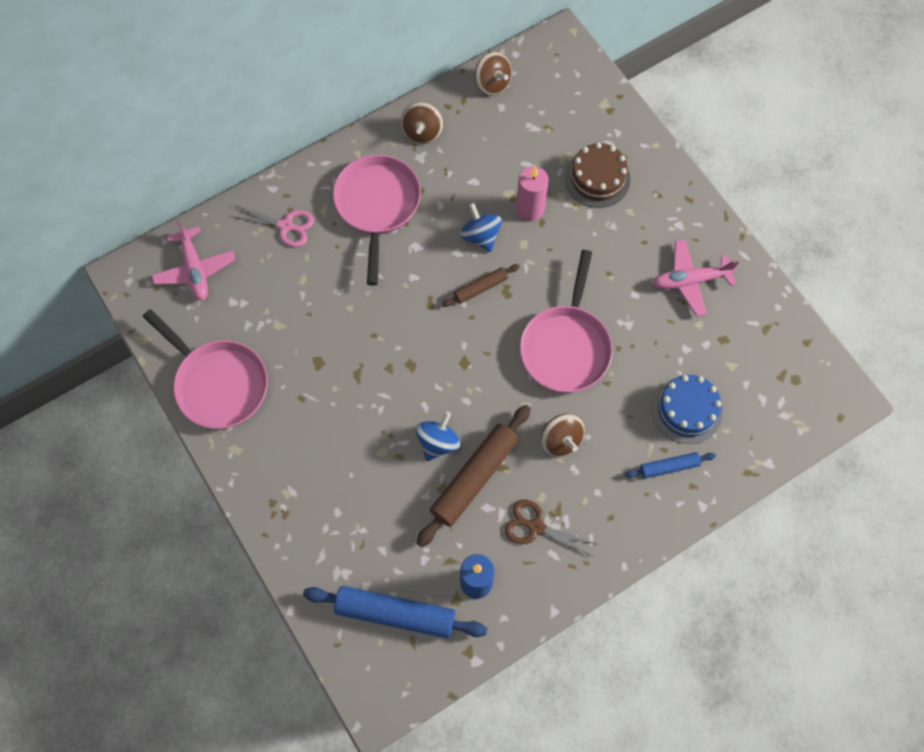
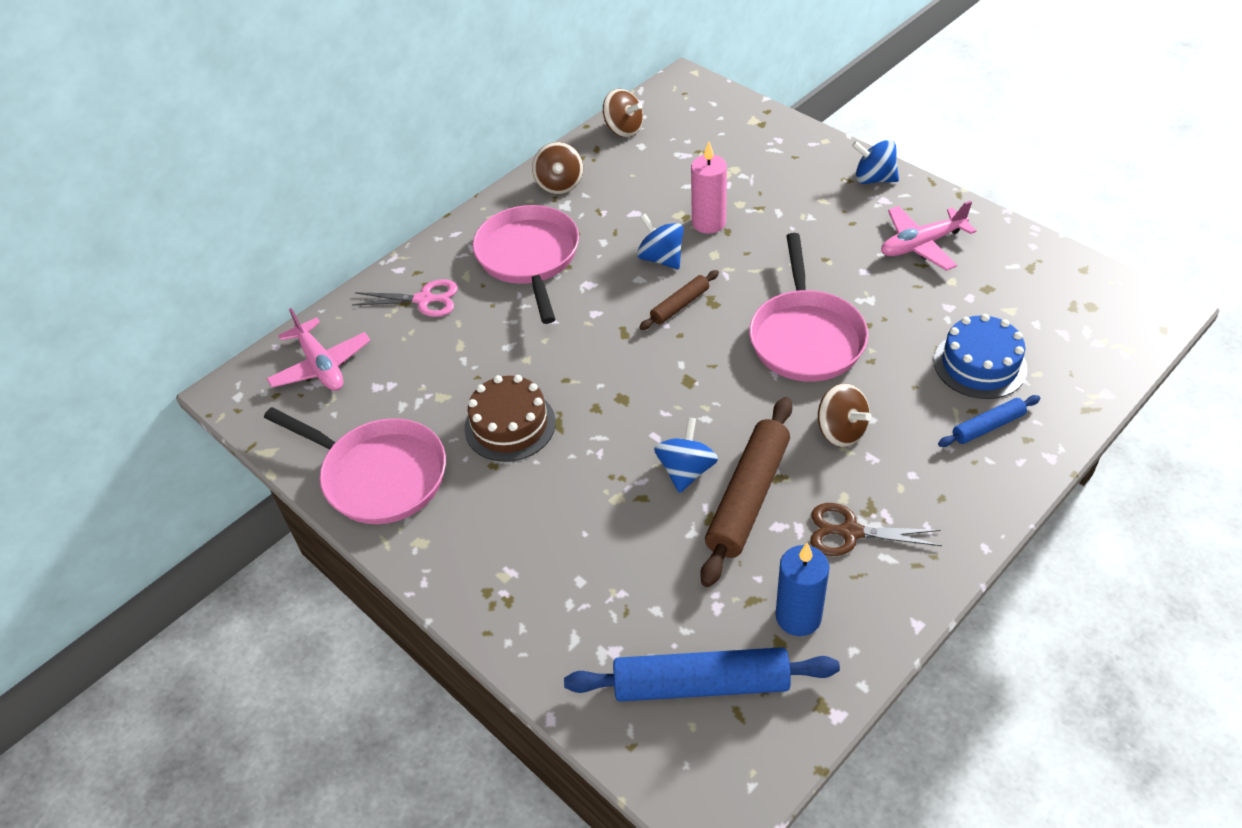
camera: 10 degrees left, 20 degrees down
brown cake [565,142,630,208] -> brown cake moved to [464,375,556,462]
none -> blue spinning top [852,140,899,184]

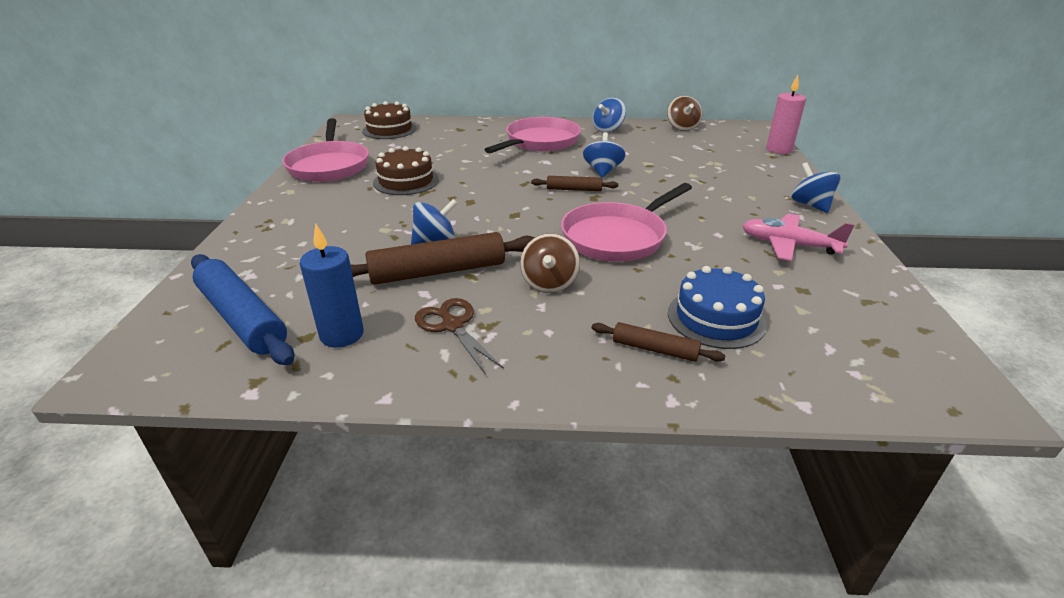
camera: 45 degrees right, 15 degrees down
pink plane [266,308,371,391] -> brown cake [362,101,417,139]
pink scissors [352,279,458,317] -> none
brown spinning top [532,142,583,194] -> blue spinning top [593,98,626,132]
pink candle [691,142,727,234] -> pink candle moved to [766,75,806,154]
blue rolling pin [938,395,1041,447] -> brown rolling pin [592,322,725,362]

